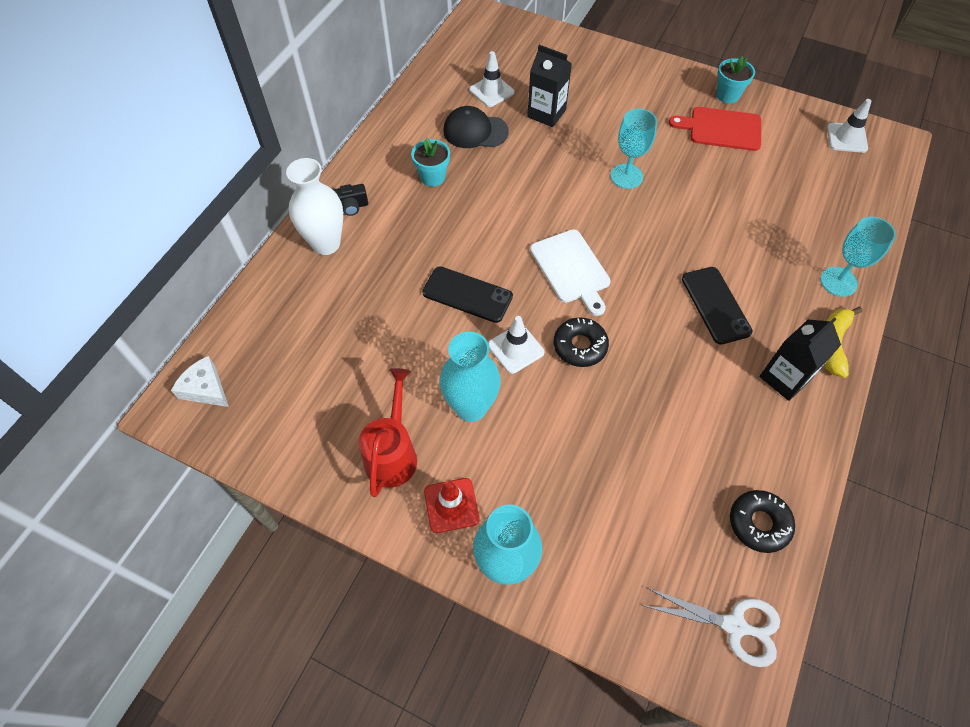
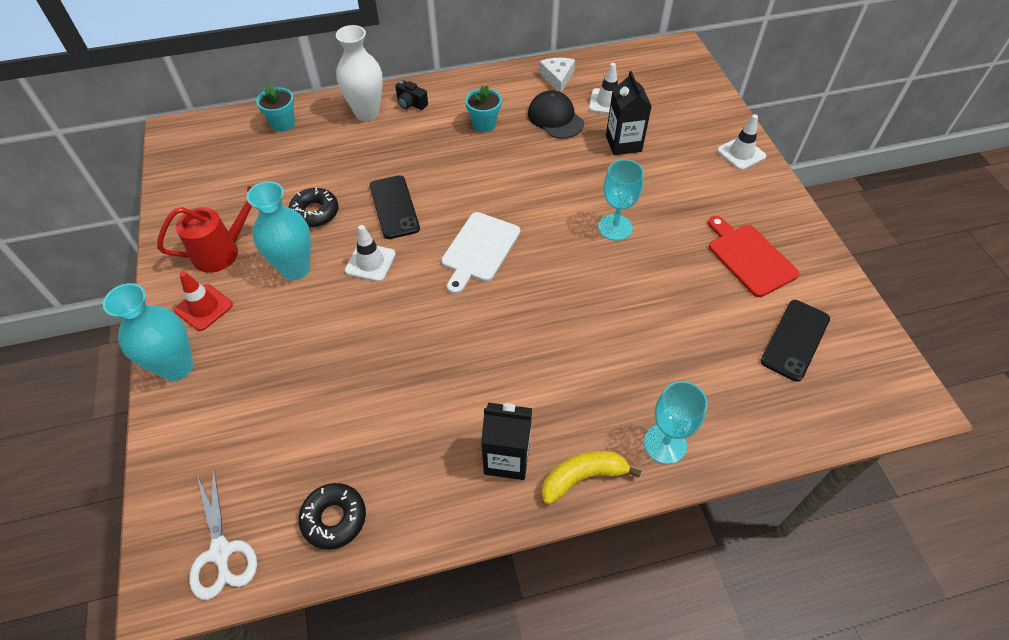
camera: 50 degrees right, 5 degrees down
white cheese [171,356,229,407] -> white cheese moved to [539,58,575,92]
black donut [554,317,609,367] -> black donut moved to [288,188,339,228]
black phone [682,267,753,345] -> black phone moved to [760,300,830,381]
turquoise flower pot [716,56,755,103] -> turquoise flower pot moved to [256,84,295,132]
white traffic cone [827,99,872,153] -> white traffic cone moved to [717,114,766,170]

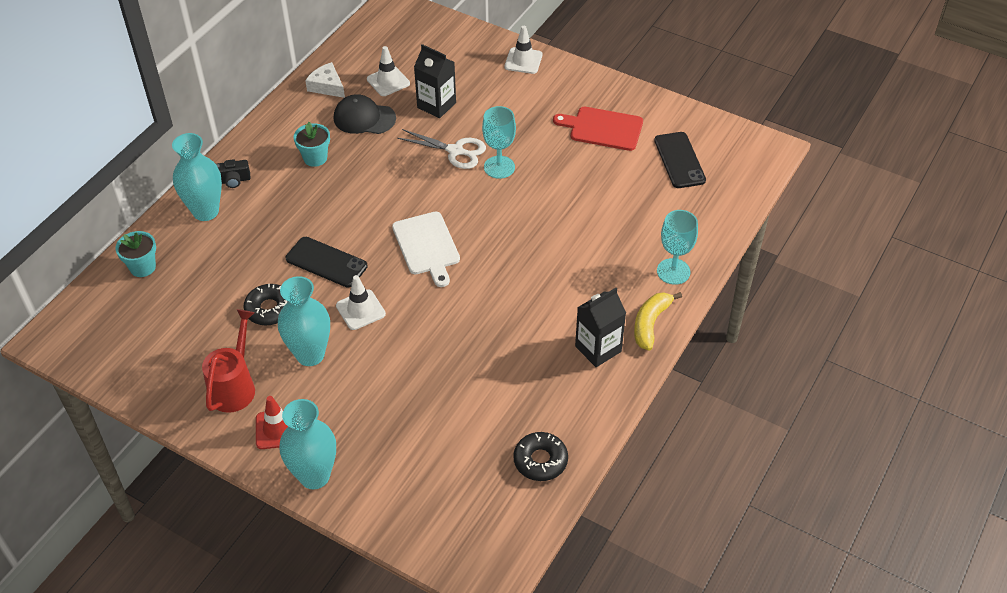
camera: 45 degrees left, 5 degrees down
white scissors [189,466,257,600] -> white scissors moved to [397,129,486,169]
white vase [336,25,383,121] -> turquoise vase [172,133,222,221]

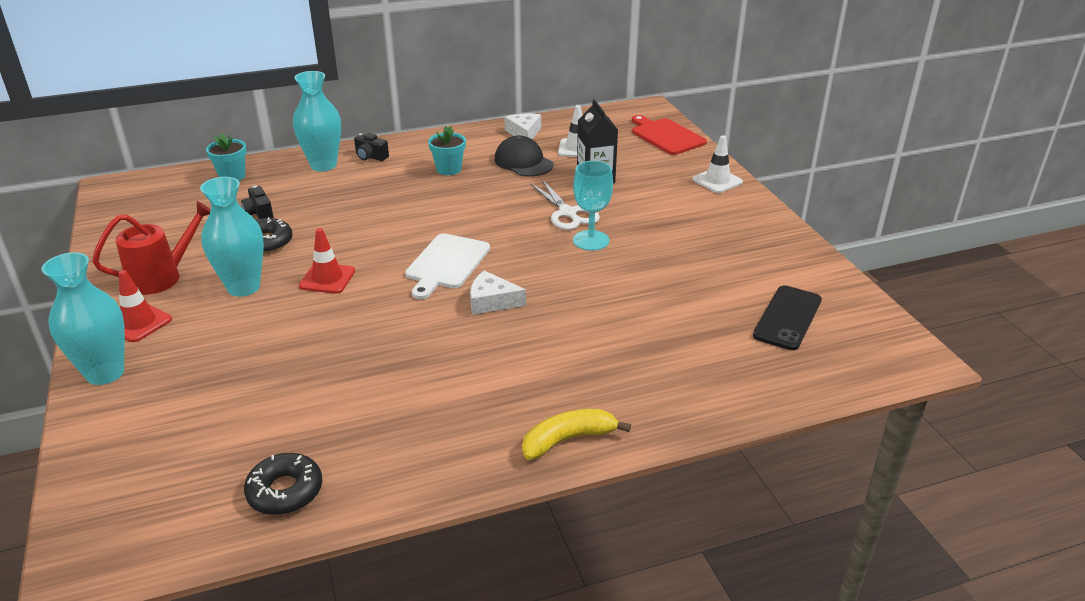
camera: 40 degrees right, 15 degrees down
black phone [286,237,368,288] -> none
white traffic cone [336,275,386,330] -> red traffic cone [299,228,355,294]
red cutting board [553,107,643,151] -> red cutting board moved to [632,115,707,155]
black carton [575,288,626,367] -> none
turquoise goblet [657,210,698,285] -> none
none -> black camera [241,186,273,219]
none -> white cheese [470,271,526,315]

